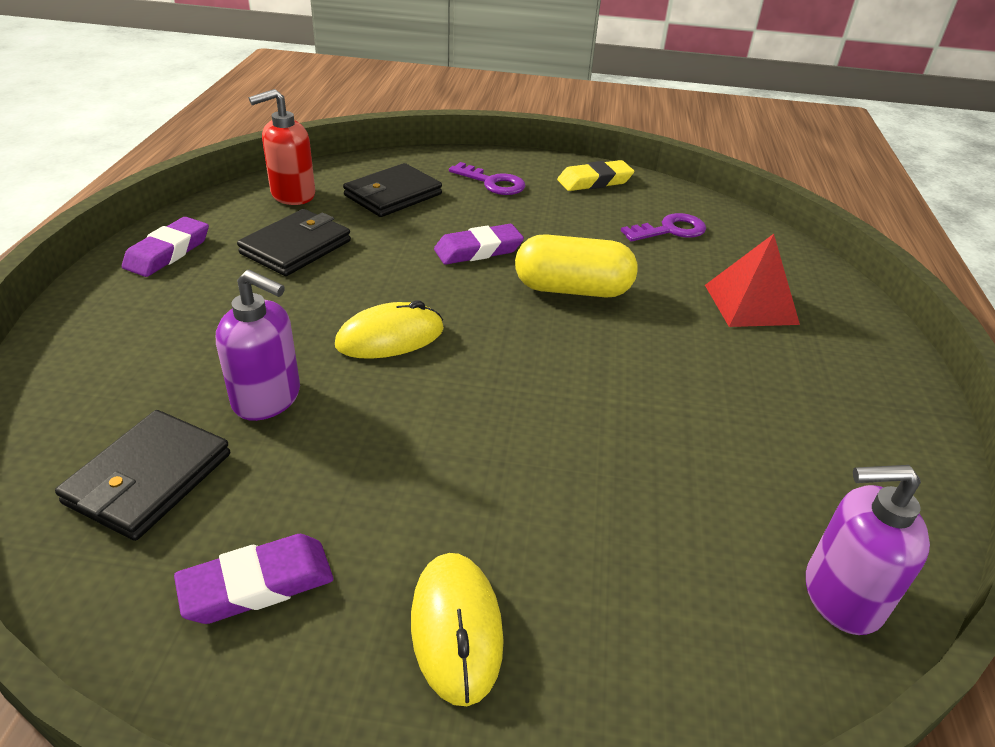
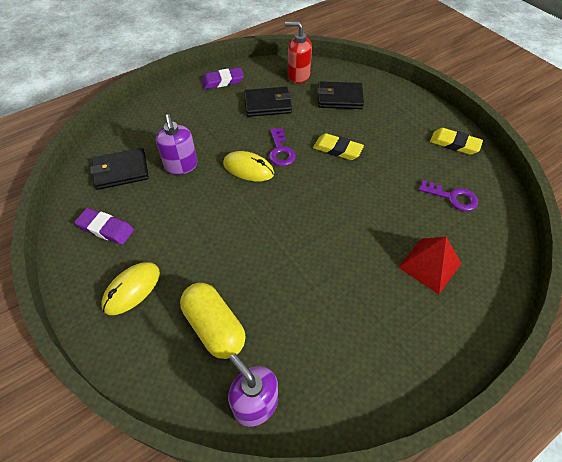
camera: 50 degrees right, 15 degrees up
purple eraser [434,224,524,265] -> yellow eraser [313,133,364,160]
purple key [449,162,525,195] -> purple key moved to [269,128,296,166]
yellow capsule [515,234,638,297] -> yellow capsule moved to [180,283,246,359]

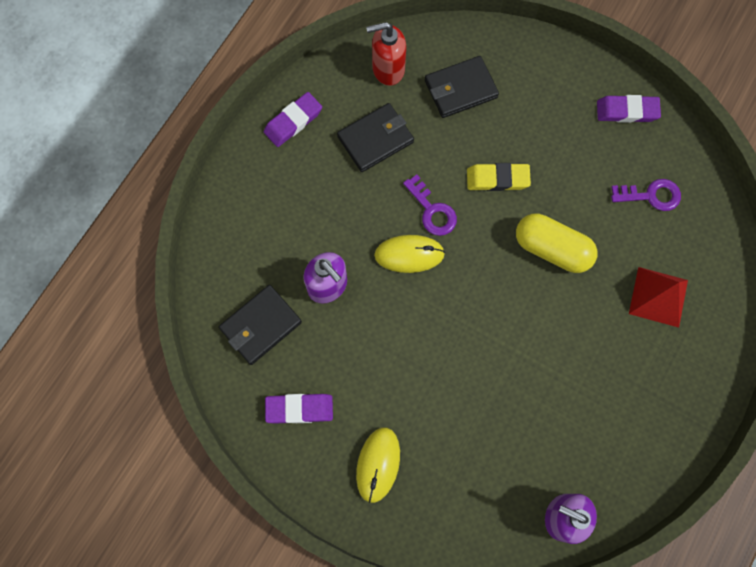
camera: 25 degrees left, 20 degrees up
yellow capsule [180,283,246,359] -> yellow capsule moved to [516,213,598,273]
yellow eraser [430,128,483,155] -> purple eraser [597,95,661,123]

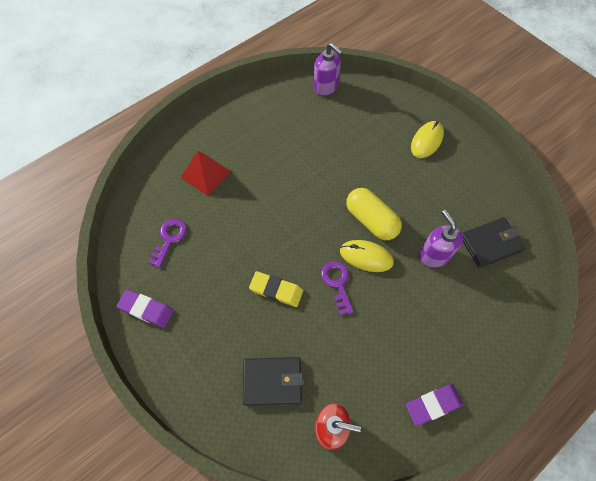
camera: 160 degrees left, 10 degrees down
purple eraser [265,394,333,424] -> none
black wallet [337,103,414,172] -> none
yellow capsule [516,213,598,273] -> yellow capsule moved to [347,188,402,240]
purple key [611,179,681,211] -> purple key turned 90 degrees clockwise [148,218,187,268]

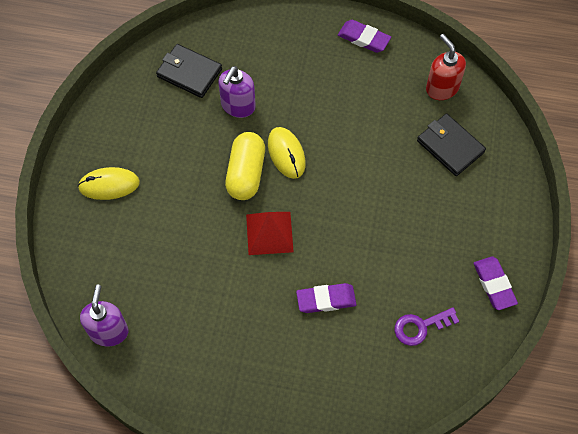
camera: 130 degrees left, 0 degrees up
red pyramid [181,151,231,196] -> red pyramid moved to [246,212,294,255]
yellow eraser [249,271,303,307] -> none
purple key [321,261,354,315] -> none
none -> purple eraser [296,283,356,313]

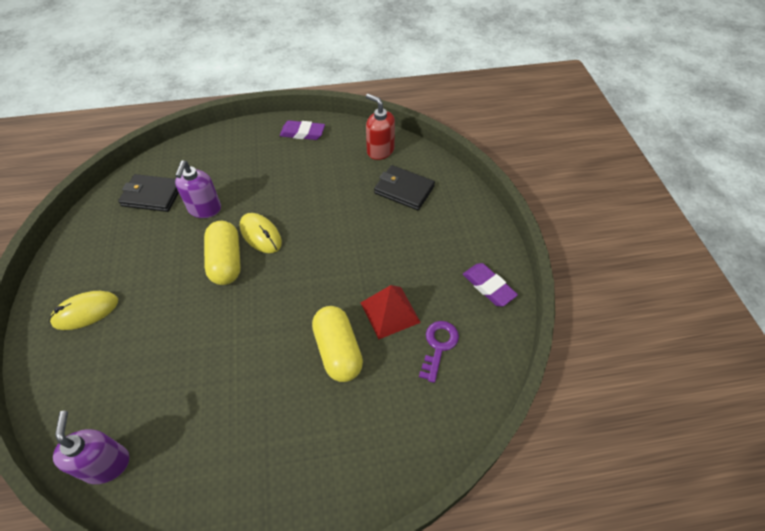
camera: 20 degrees left, 10 degrees down
red pyramid [246,212,294,255] -> red pyramid moved to [361,285,421,339]
purple eraser [296,283,356,313] -> yellow capsule [312,306,363,382]
purple key [394,307,459,346] -> purple key turned 150 degrees clockwise [419,321,459,383]

